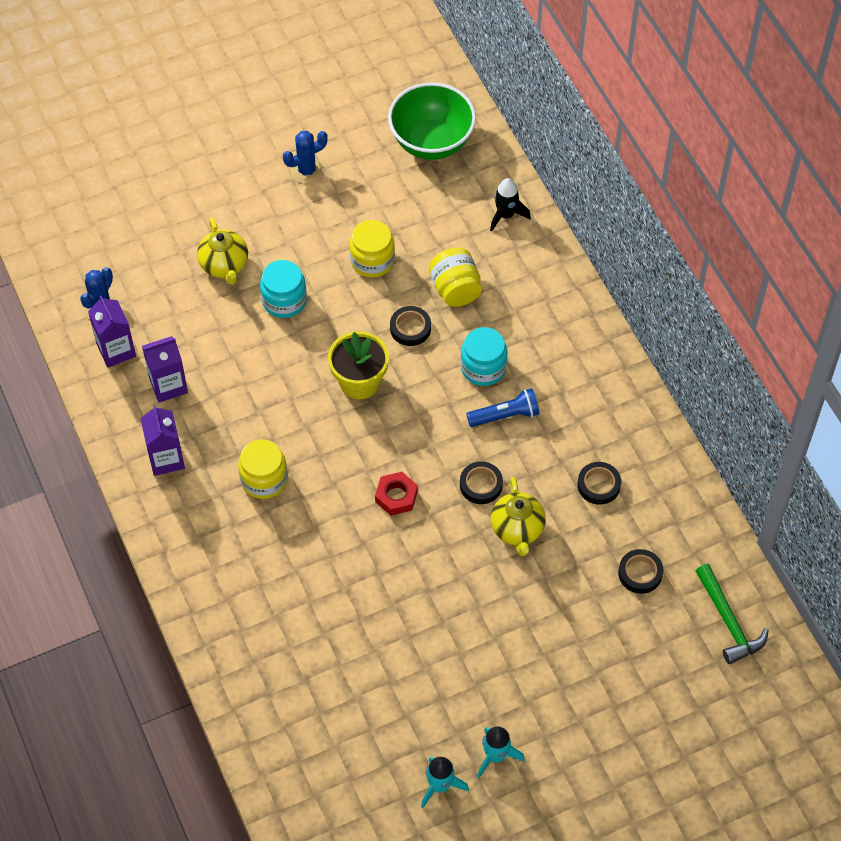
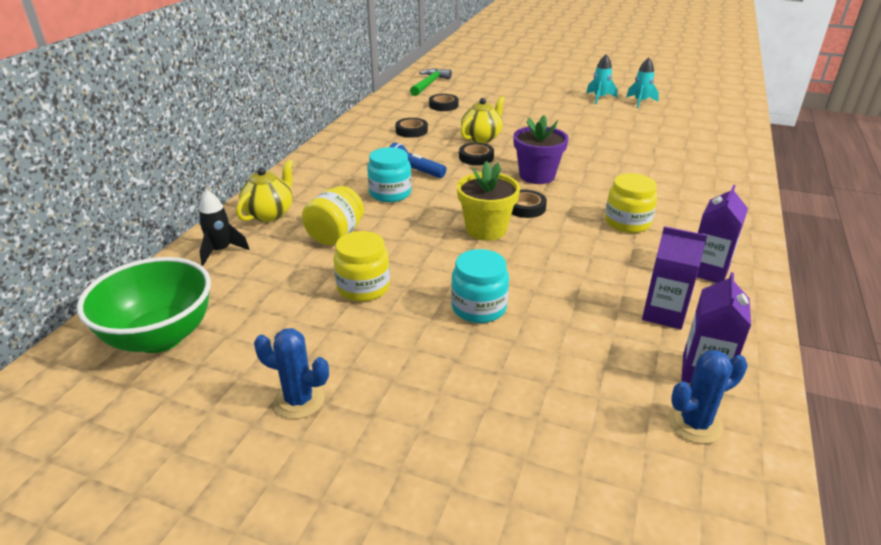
camera: 135 degrees left, 25 degrees down
yellow teapot [197,218,248,285] -> yellow teapot moved to [236,160,293,222]
red nut [375,472,418,516] -> purple flower pot [513,115,569,184]
black tape [390,306,431,346] -> black tape moved to [512,190,547,218]

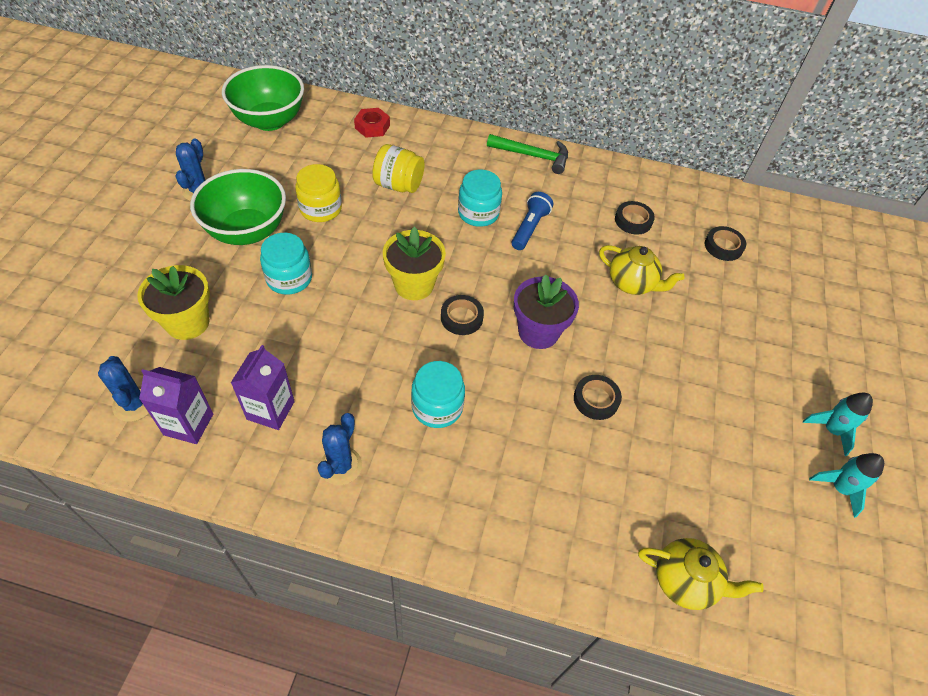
camera: 80 degrees right, 20 degrees up
black rocket [198,190,249,265] -> red nut [354,108,390,138]
yellow teapot [236,160,293,222] -> yellow teapot moved to [638,538,764,610]
green hammer [410,68,452,96] -> green hammer moved to [487,134,568,174]
black tape [459,143,494,165] -> black tape moved to [574,375,622,420]
yellow jar [605,173,657,233] -> turquoise jar [411,361,465,428]
purple carton [697,185,748,283] -> blue cactus [317,413,362,485]
none -> yellow flower pot [138,265,210,340]
none -> green bowl [190,169,286,245]

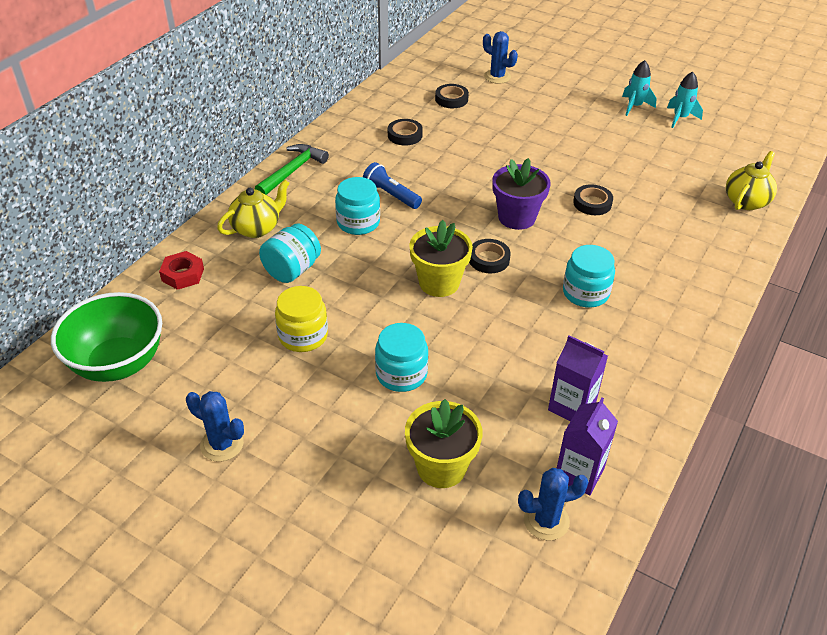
camera: 70 degrees left, 10 degrees down
green bowl [190,169,286,245] -> none
blue cactus [317,413,362,485] -> blue cactus moved to [483,31,518,84]
yellow jar [372,144,424,193] -> turquoise jar [259,223,321,283]
yellow teapot [599,245,685,295] -> yellow teapot moved to [217,179,289,238]

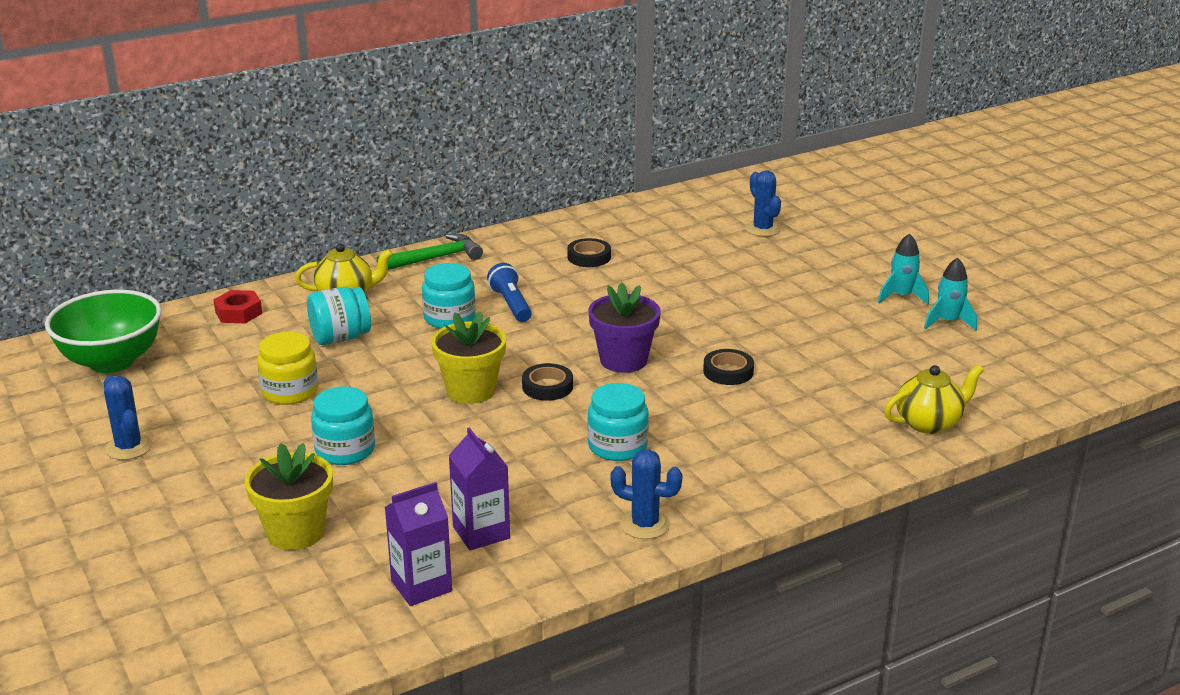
camera: 30 degrees right, 15 degrees down
black tape [435,84,469,108] -> none
blue cactus [518,468,588,541] -> blue cactus moved to [610,449,683,539]

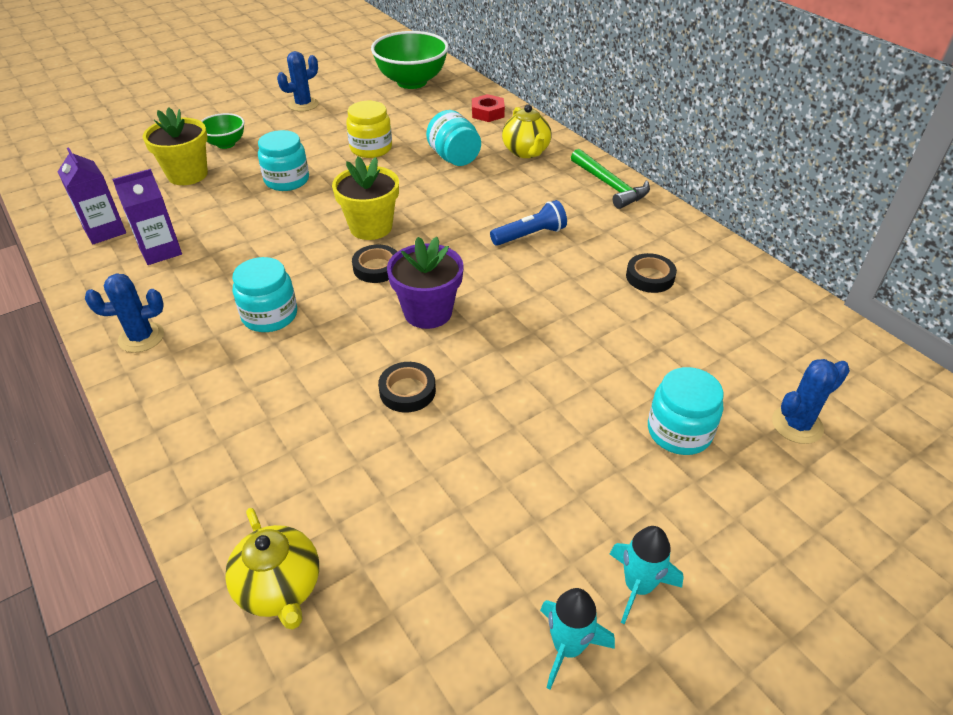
camera: 85 degrees right, 15 degrees up
turquoise jar [422,263,476,329] -> turquoise jar moved to [648,367,724,455]
blue cactus [610,449,683,539] -> blue cactus turned 60 degrees clockwise [85,273,164,353]
none -> green bowl [201,113,245,149]

